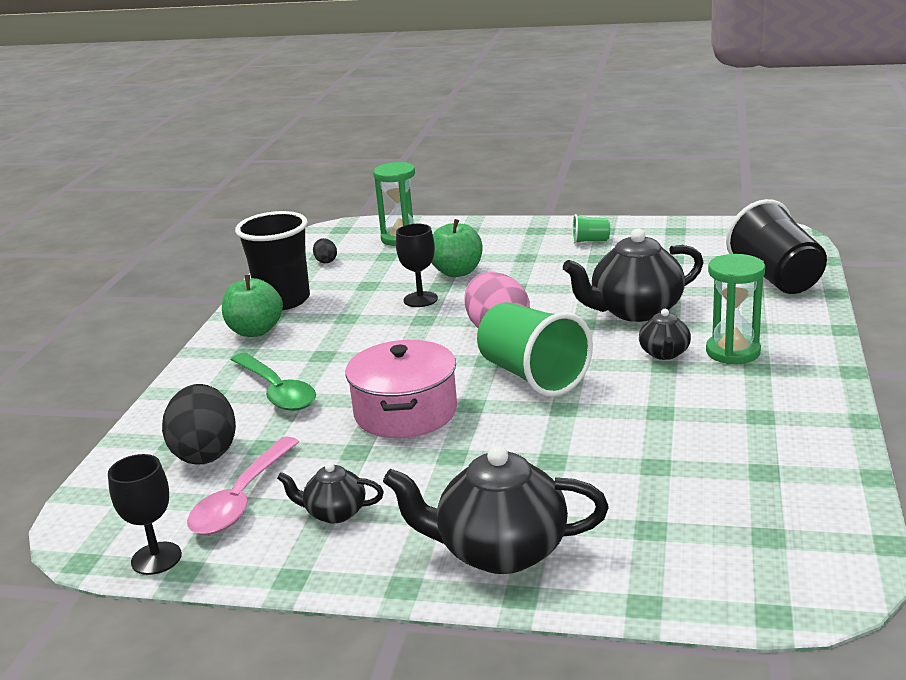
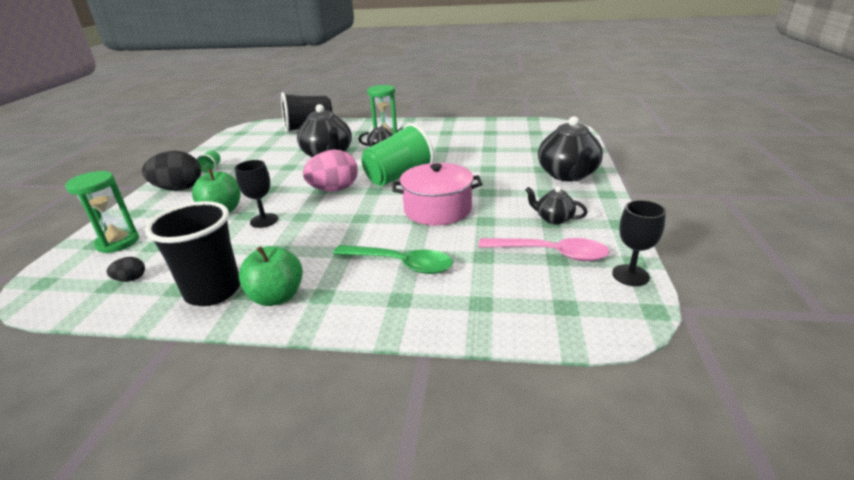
camera: 95 degrees left, 5 degrees up
black egg [162,384,236,465] -> black egg moved to [142,151,201,191]
green spoon [231,353,316,411] -> green spoon turned 60 degrees clockwise [333,245,453,274]
black teapot [277,462,384,524] -> black teapot turned 120 degrees clockwise [525,186,588,225]

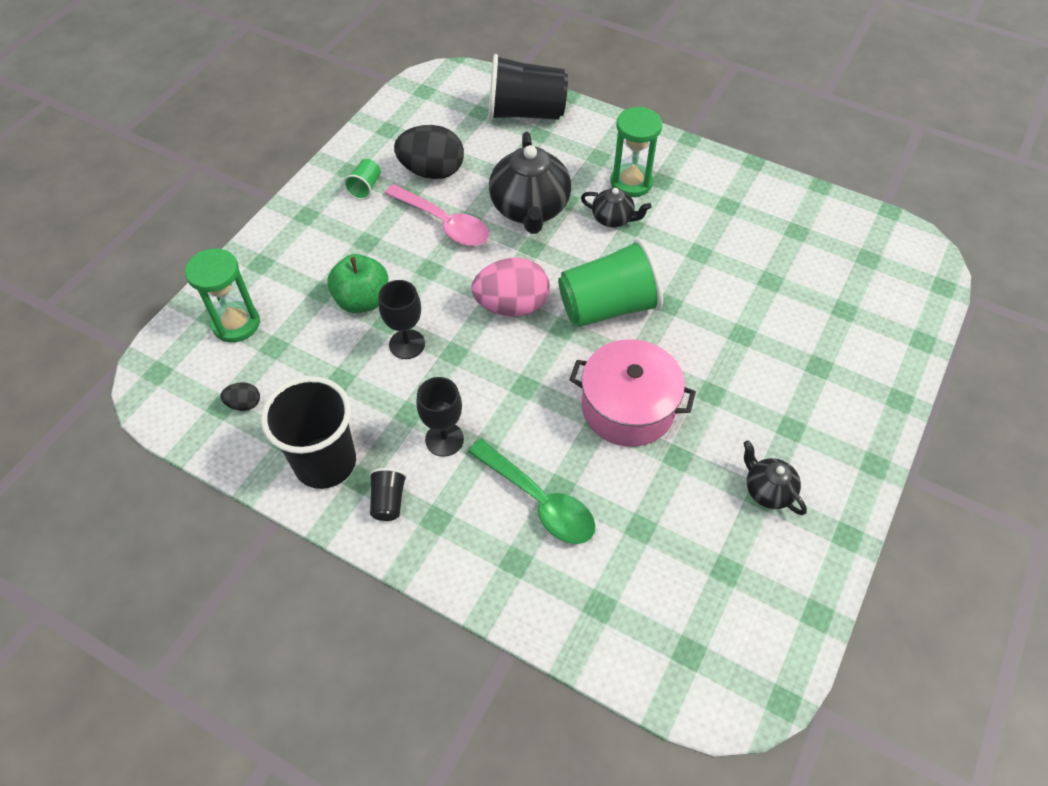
camera: 20 degrees right, 25 degrees up
black egg [142,151,201,191] -> black egg moved to [394,125,464,179]
green apple [239,246,303,306] -> black cup [369,468,407,521]
pink spoon [478,238,610,261] -> pink spoon moved to [384,184,489,246]
black teapot [538,116,603,182] -> none
black goblet [612,200,666,286] -> black goblet moved to [416,377,464,457]

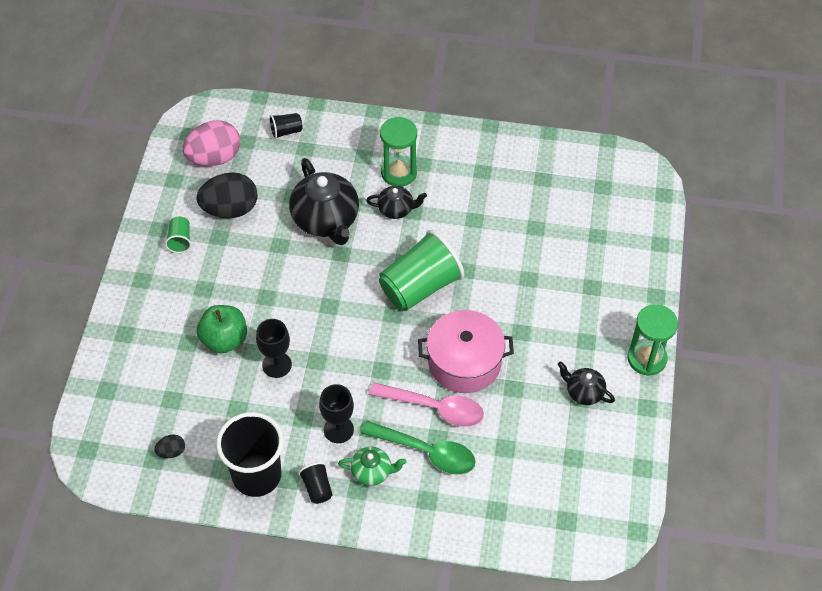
camera: 20 degrees left, 0 degrees up
green hourglass [185,249,260,342] -> green hourglass moved to [627,304,678,376]
pink spoon [384,184,489,246] -> pink spoon moved to [369,382,484,427]
pink egg [471,258,550,317] -> pink egg moved to [182,120,240,166]
black cup [488,54,568,120] -> black cup [269,113,303,139], size x0.45
none -> green teapot [338,447,407,486]

